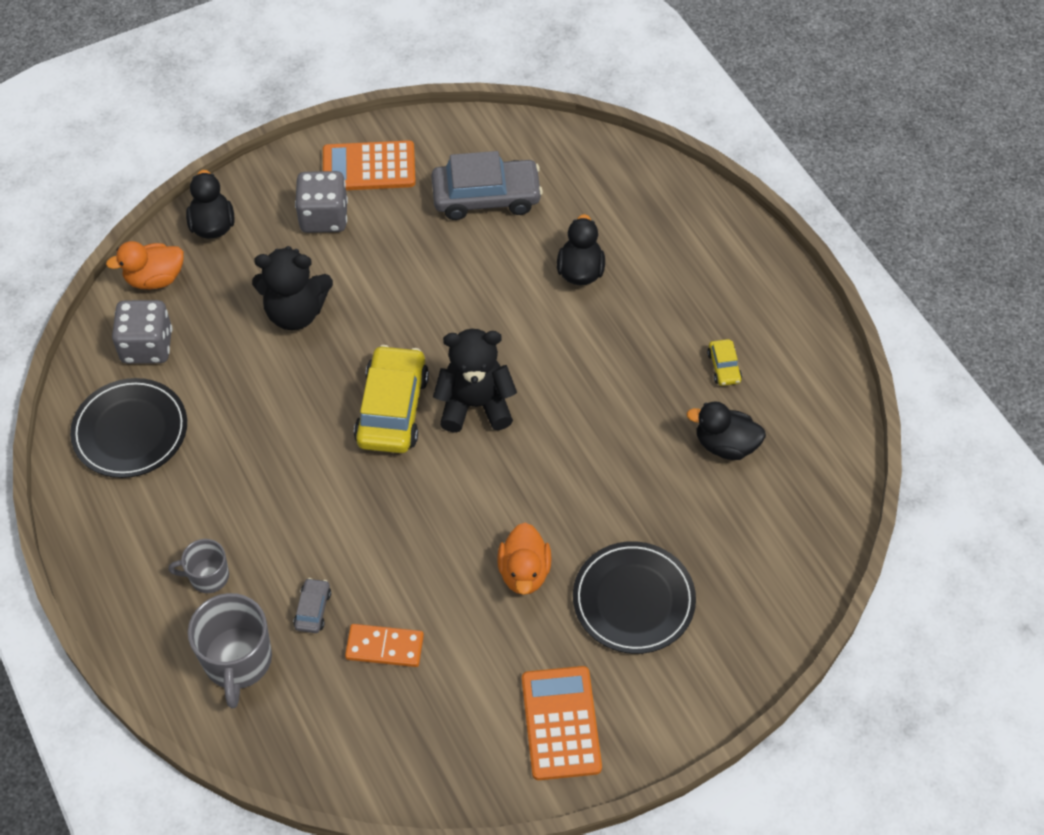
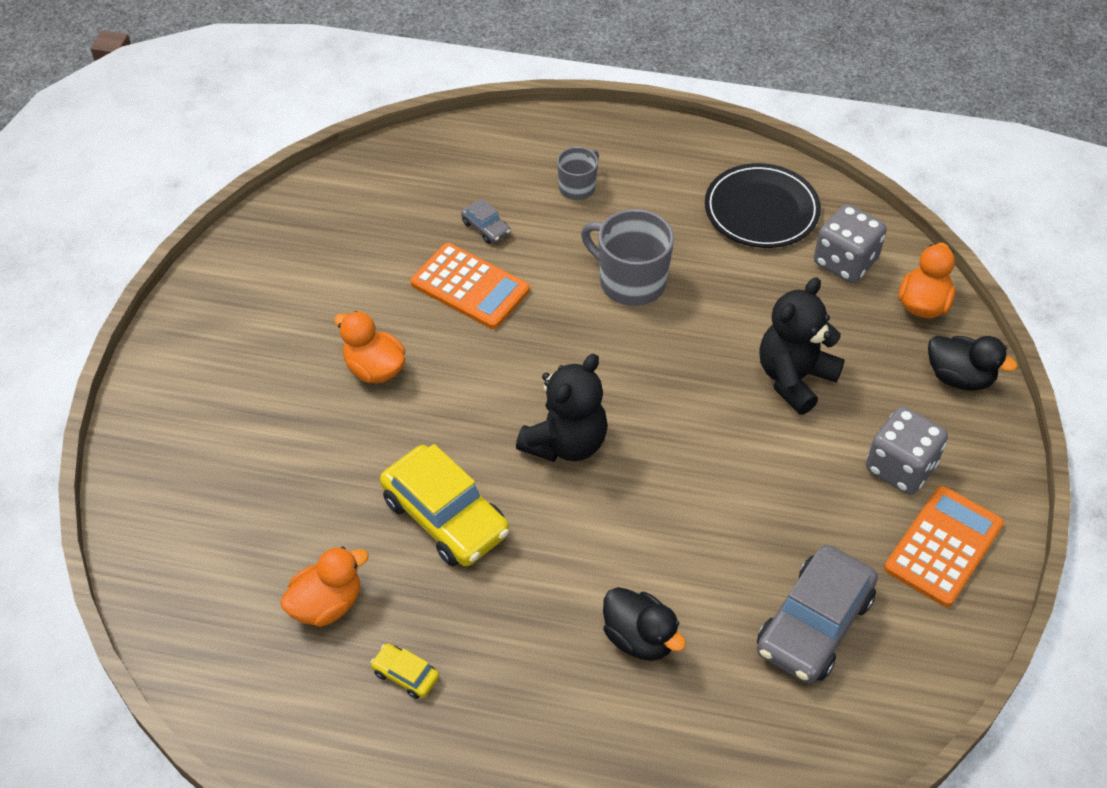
camera: 130 degrees right, 5 degrees down
grey mug [188,593,272,708] -> grey mug moved to [581,209,674,306]
orange domino [345,624,424,667] -> none
yellow car [354,345,429,453] -> yellow car moved to [380,444,509,566]
orange calculator [522,666,602,780] -> orange calculator moved to [410,243,530,329]
black plate [573,541,696,654] -> none
black duck [687,401,766,460] -> orange duck [280,546,369,627]

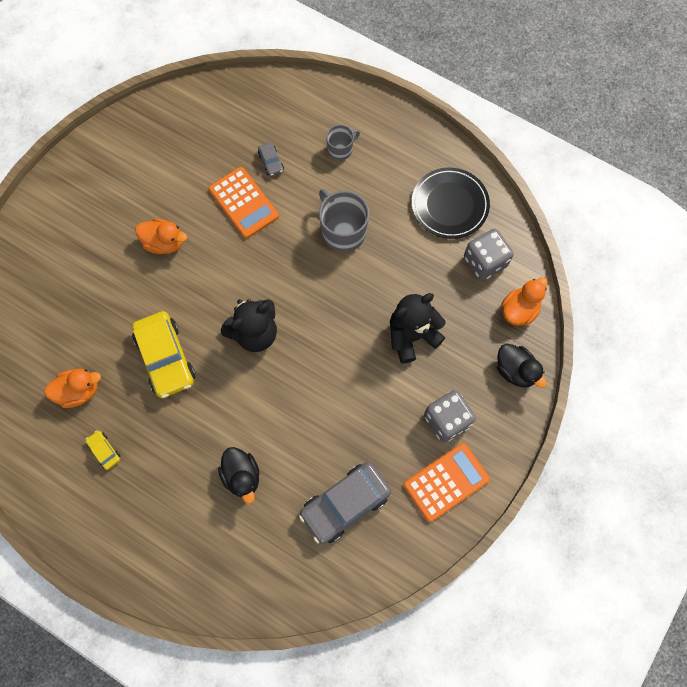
camera: 20 degrees right, 20 degrees up
orange duck [334,311,405,383] -> orange duck turned 135 degrees clockwise [135,219,187,254]

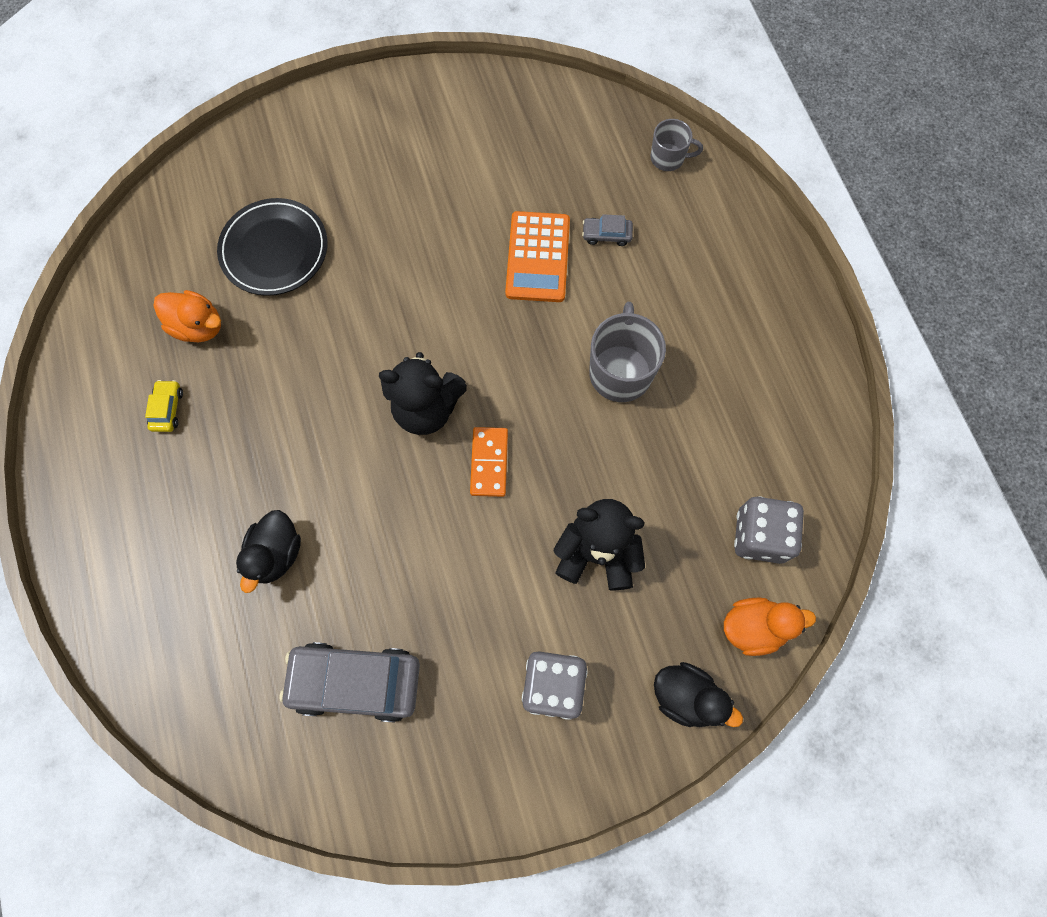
camera: 40 degrees right, 0 degrees up
yellow car [132,311,196,398] -> none
orange duck [135,219,187,254] -> none
grey car [258,142,284,176] -> grey car turned 75 degrees clockwise [582,214,633,246]
grey mug [326,125,360,161] -> grey mug moved to [651,119,703,171]
orange calculator [403,443,490,522] -> none
black plate [412,168,490,239] -> black plate moved to [217,198,327,296]
black duck [497,343,547,388] -> black duck turned 60 degrees counterclockwise [654,662,743,727]
none -> orange domino [470,427,508,497]

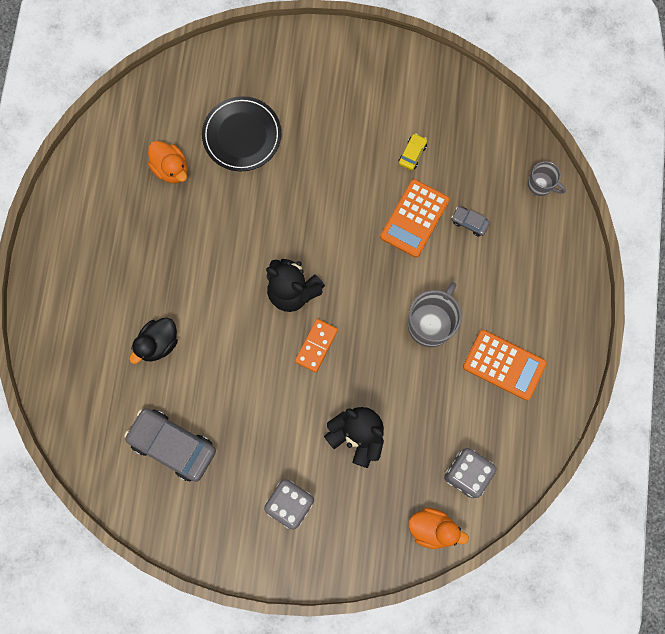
camera: 25 degrees right, 5 degrees up
yellow car [145,380,183,432] -> yellow car moved to [399,133,427,170]
black duck [654,662,743,727] -> none
none -> orange calculator [463,330,547,400]

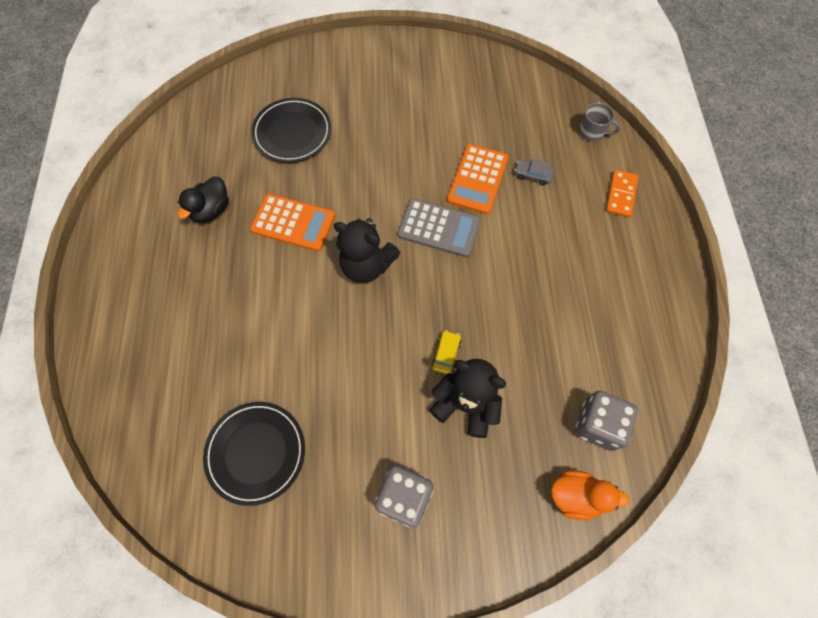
camera: 10 degrees left, 10 degrees down
grey car [124,408,216,482] -> black plate [203,402,305,506]
black duck [129,317,178,364] -> black duck moved to [178,176,229,223]
orange duck [148,141,187,183] -> none
orange domino [295,319,338,372] -> orange domino moved to [606,170,638,217]
yellow car [399,133,427,170] -> yellow car moved to [432,330,461,374]
grey mug [408,282,462,347] -> none
orange calculator [463,330,547,400] -> orange calculator moved to [250,194,335,251]
none -> grey calculator [397,198,481,257]

